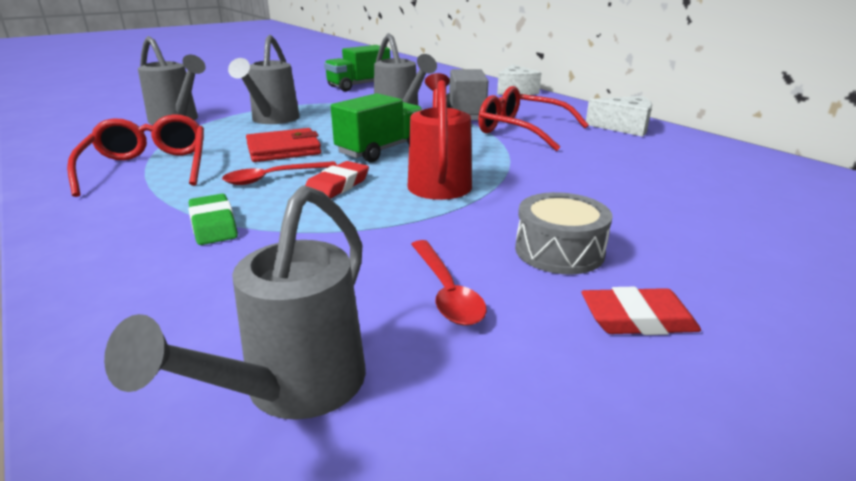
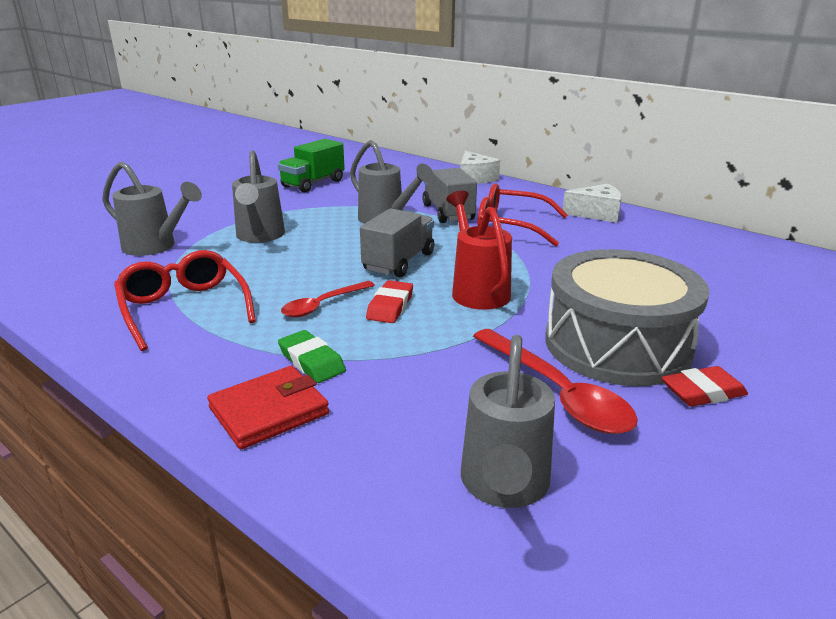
camera: 15 degrees left, 0 degrees up
red wallet [246,128,321,162] -> red wallet moved to [207,366,329,449]
green truck [331,93,423,163] -> grey truck [360,208,434,277]
red spoon [411,240,487,326] -> red spoon [473,329,638,434], size x1.60
grey drum [515,192,612,274] -> grey drum [545,249,709,386], size x1.99

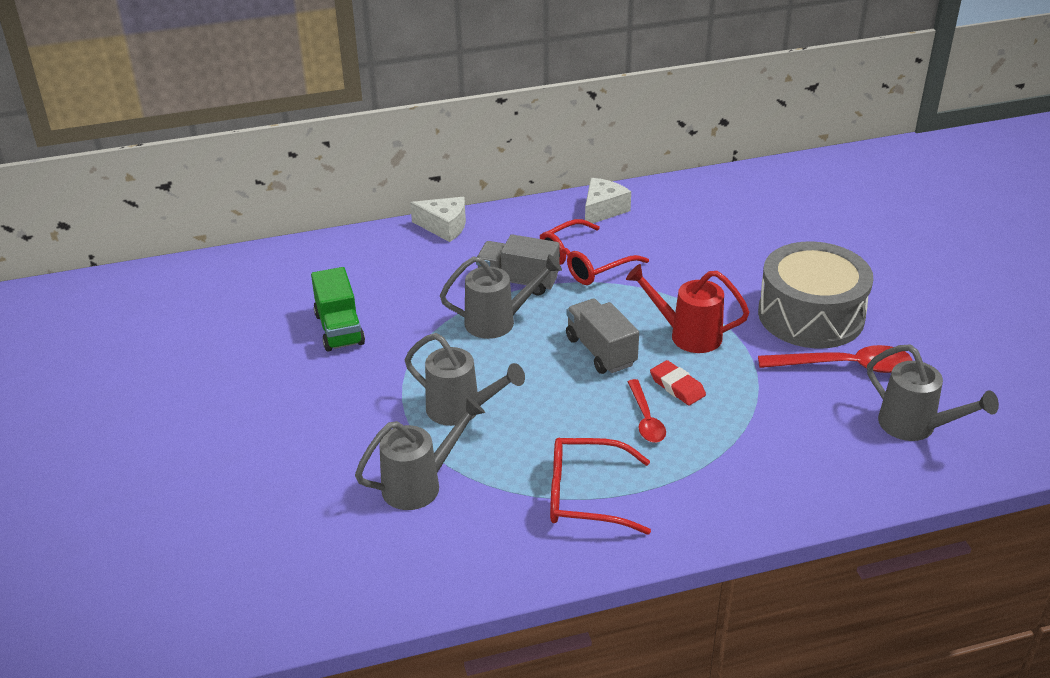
camera: 55 degrees left, 10 degrees up
red wallet [207,366,329,449] -> none
green eraser [278,330,346,383] -> none
red eraser [661,366,748,406] -> none

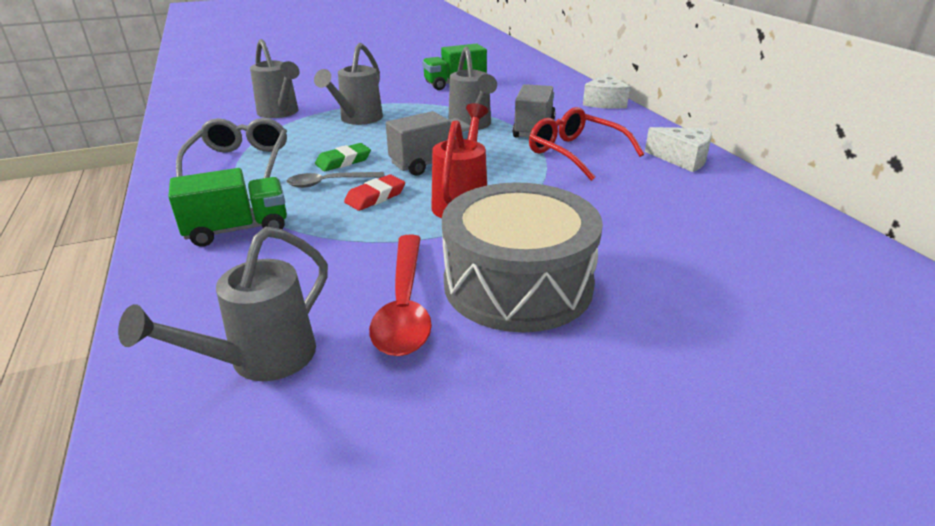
camera: 85 degrees right, 5 degrees down
red glasses [550,438,651,535] -> grey glasses [176,118,287,178]
red spoon [627,379,666,443] -> grey spoon [286,172,385,188]
none -> green truck [168,168,287,247]
none -> green eraser [315,143,371,171]

